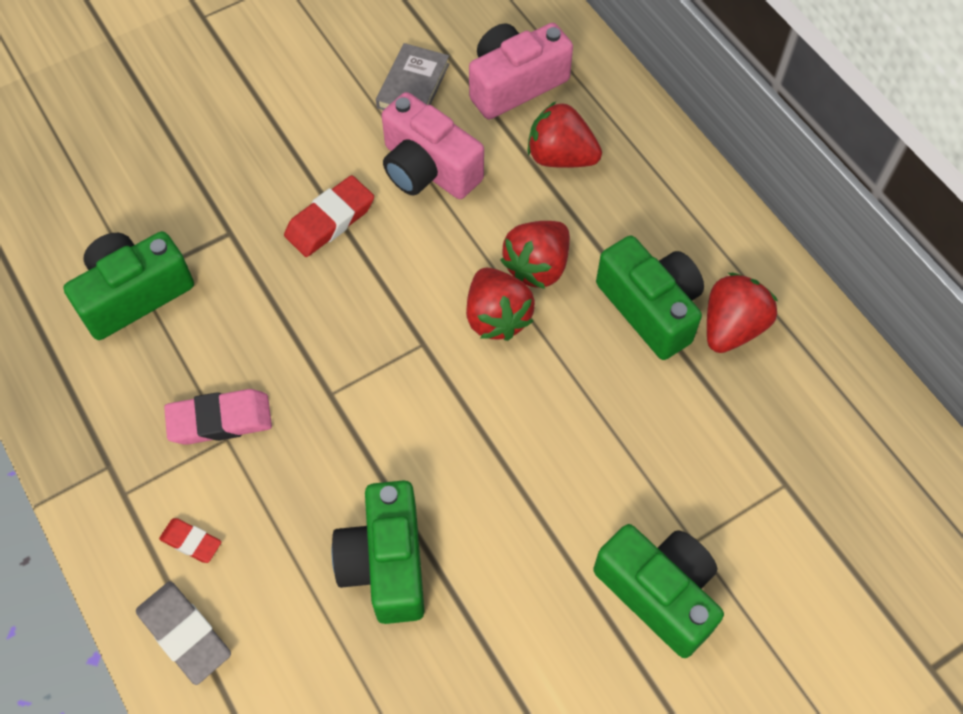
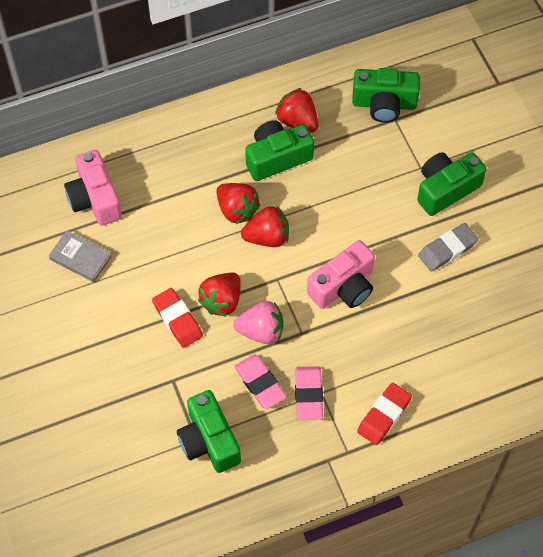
camera: 80 degrees left, 0 degrees up
grey eraser [136,582,231,685] -> grey eraser moved to [418,223,478,272]
red eraser [159,518,221,563] -> red eraser [357,383,412,445], size x1.70
green camera [332,480,424,624] -> green camera moved to [352,68,420,123]
pink camera [382,92,484,199] -> pink camera moved to [307,240,375,309]
red strawberry [528,101,602,168] -> red strawberry moved to [198,272,241,317]
none -> pink strawberry [233,301,284,344]
none -> pink eraser [234,354,287,409]

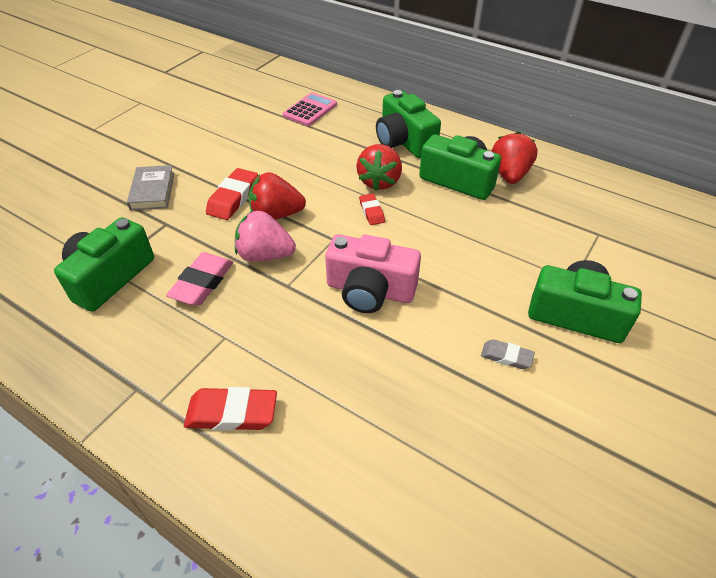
camera: 55 degrees right, 15 degrees down
grey book [49,230,112,282] -> grey book moved to [127,165,174,211]
pink camera [64,150,122,226] -> pink calculator [283,92,337,126]
pink strawberry [233,301,284,344] -> pink strawberry turned 135 degrees clockwise [235,211,296,262]
red strawberry [241,206,289,247] -> red eraser [359,193,385,225]
pink eraser [295,366,323,420] -> none
green camera [352,68,420,123] -> green camera moved to [376,90,441,158]
grey eraser [418,223,478,272] -> grey eraser [481,339,535,369], size x0.59

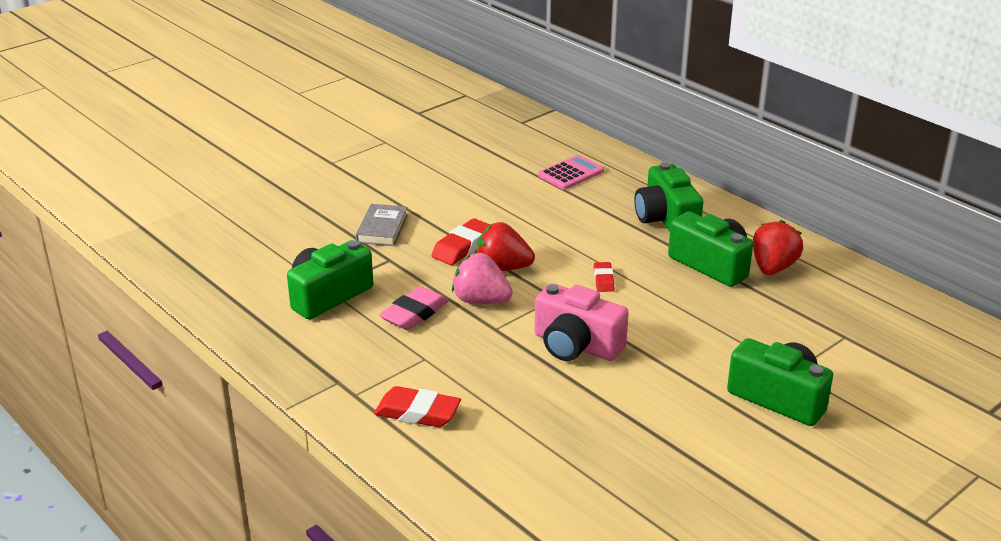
camera: 15 degrees right, 15 degrees down
red strawberry [356,144,402,191] -> none
grey eraser [481,339,535,369] -> none

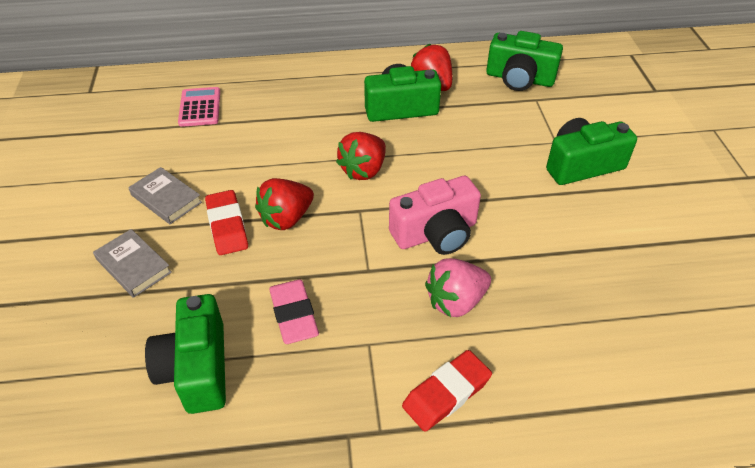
camera: 55 degrees left, 15 degrees up
pink strawberry [452,253,513,304] -> pink strawberry moved to [425,258,491,317]
red eraser [594,262,614,292] -> red strawberry [336,132,386,180]
green camera [634,162,703,231] -> green camera moved to [486,31,563,91]
none -> grey book [128,167,202,224]

